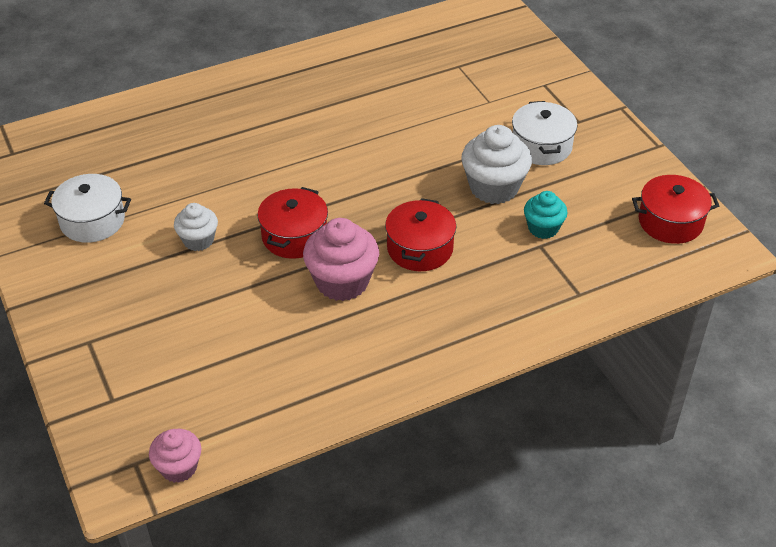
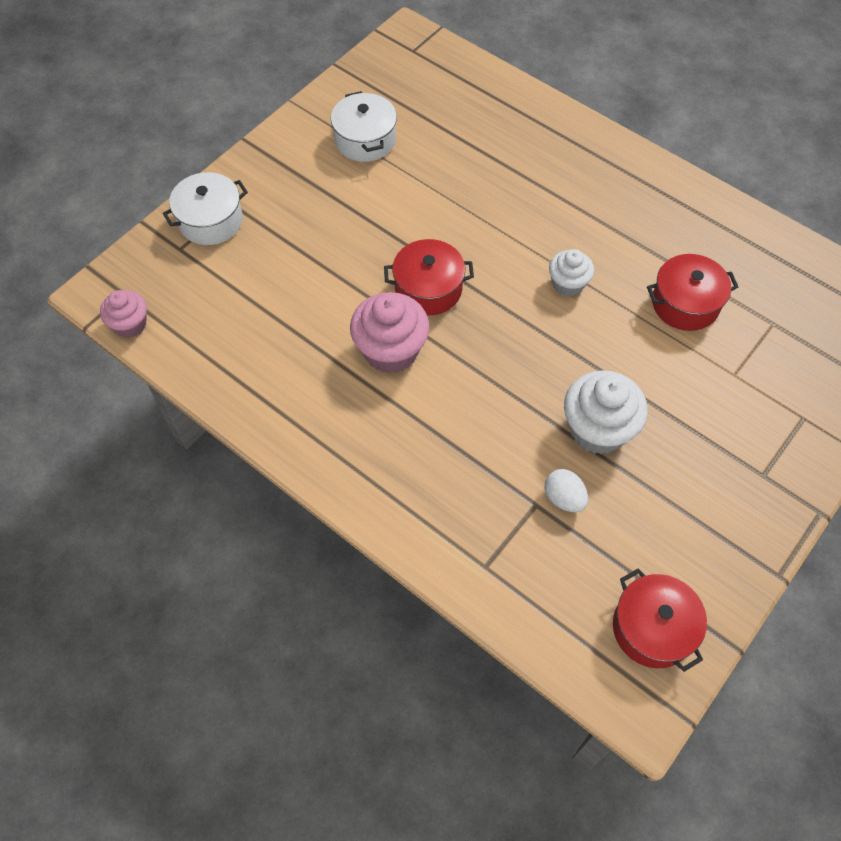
camera: 65 degrees right, 15 degrees up
white cupcake [174,203,218,251] -> white cupcake moved to [549,249,594,297]
red pot [385,198,456,271] -> red pot moved to [647,254,738,331]
white pot [512,101,577,165] -> white pot moved to [163,172,248,245]
turquoise cupcake [524,191,568,239] -> white egg [545,469,588,512]

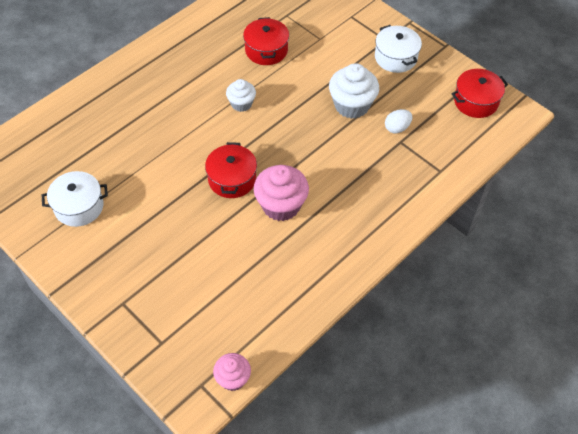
camera: 85 degrees left, 5 degrees down
white pot [163,172,248,245] -> white pot moved to [375,25,422,73]

